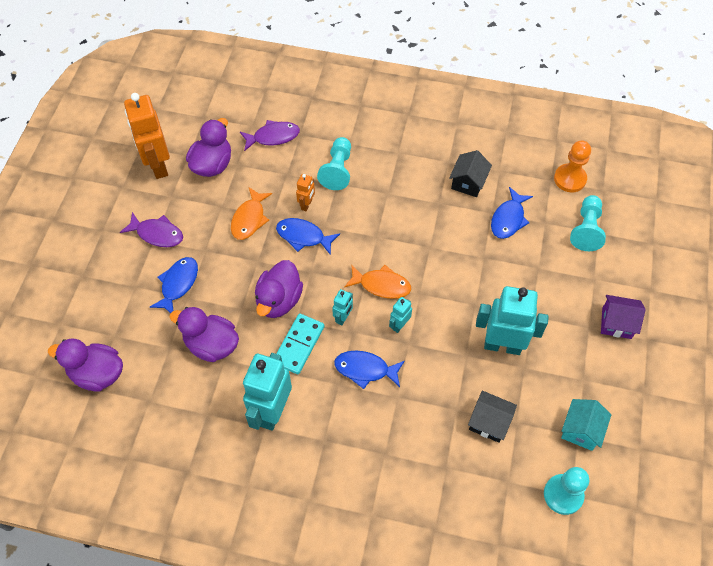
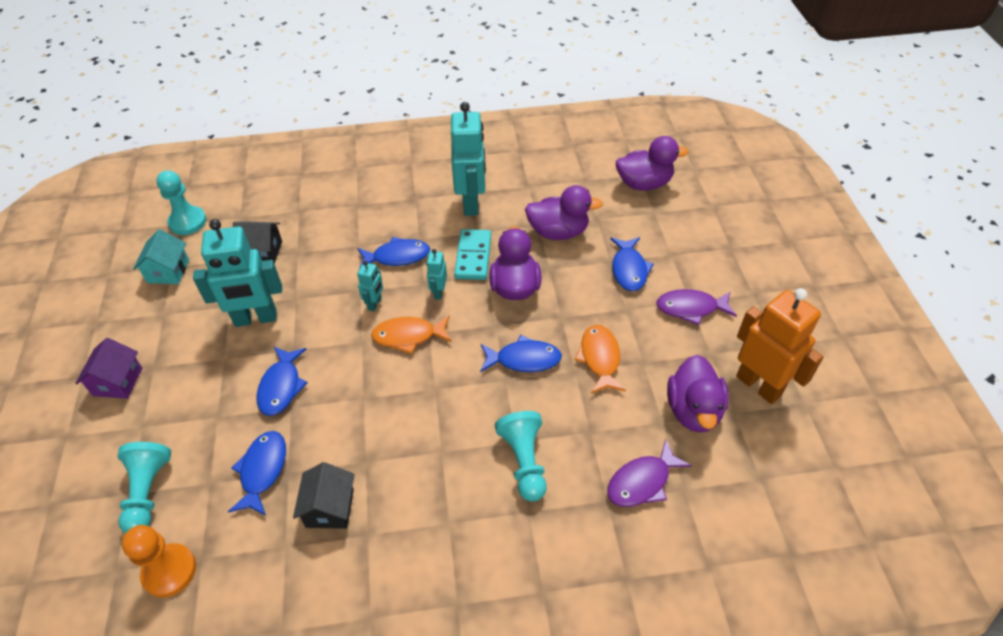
camera: 160 degrees right, 10 degrees down
orange robot [296,174,315,211] -> none
purple house [601,295,646,339] -> purple house turned 75 degrees counterclockwise [75,338,142,399]
none -> blue fish [256,347,308,416]

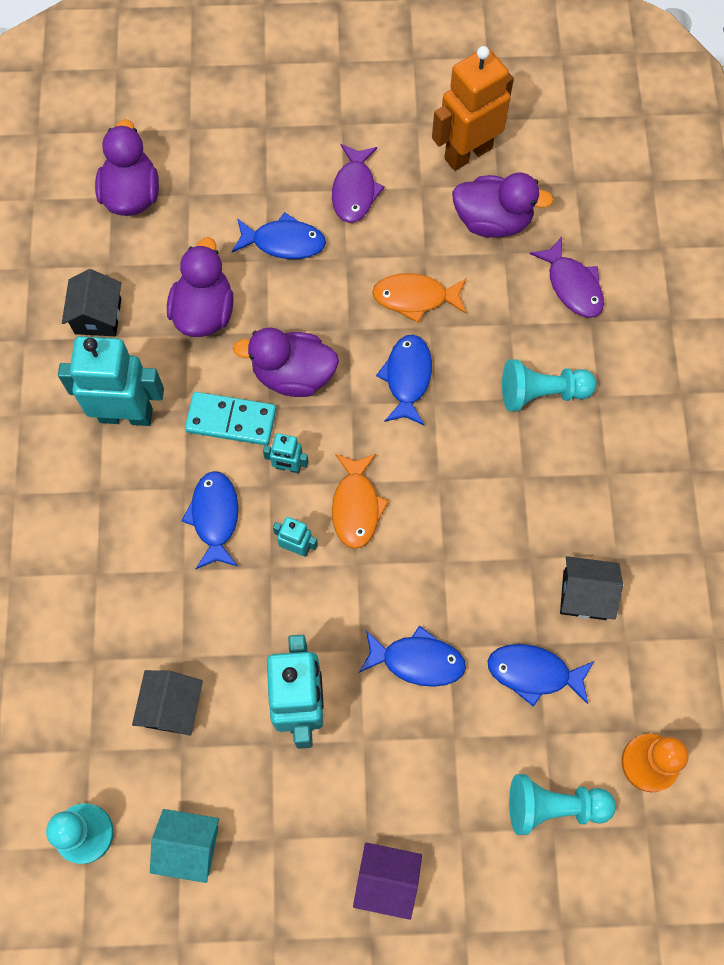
camera: 85 degrees left, 20 degrees up
none -> black house [62,269,121,336]

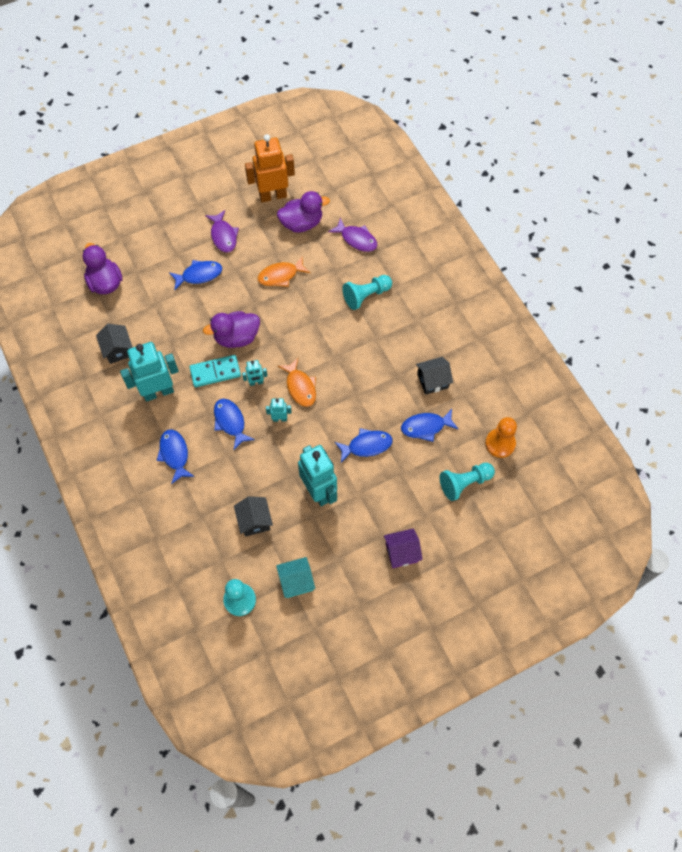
camera: 25 degrees left, 5 degrees down
purple duck [167,237,234,337] -> none
blue fish [376,335,432,425] -> blue fish moved to [157,429,194,484]
orange robot [432,46,514,171] -> orange robot turned 45 degrees clockwise [245,134,295,202]

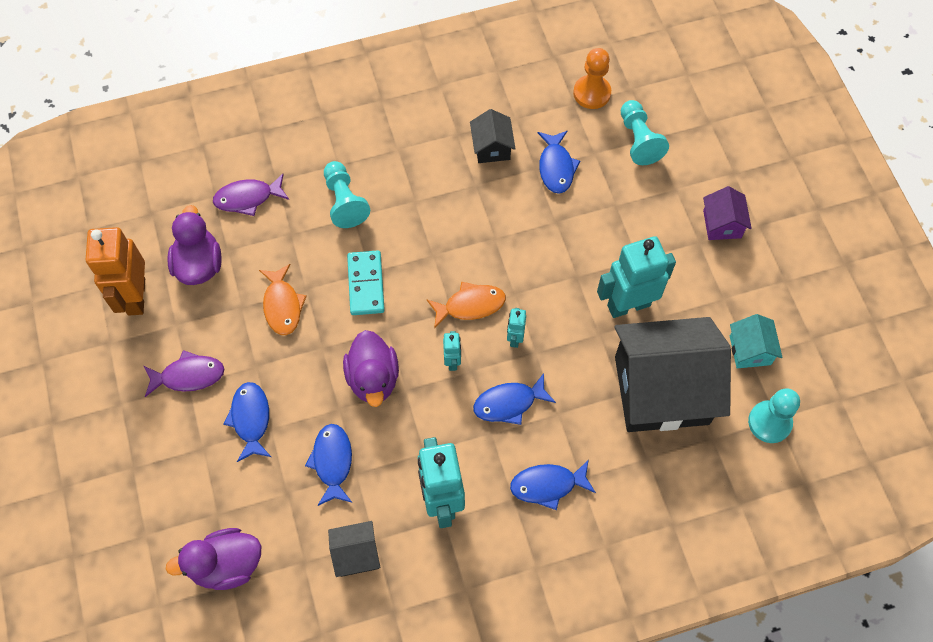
camera: 80 degrees left, 0 degrees up
turquoise domino [189,355,241,387] -> turquoise domino moved to [347,250,385,315]
black house [234,496,273,537] -> black house [615,317,731,432], size x2.28
purple fish [328,218,378,252] -> purple fish turned 150 degrees counterclockwise [213,174,289,216]
blue fish [335,428,393,463] -> blue fish moved to [305,424,352,506]

